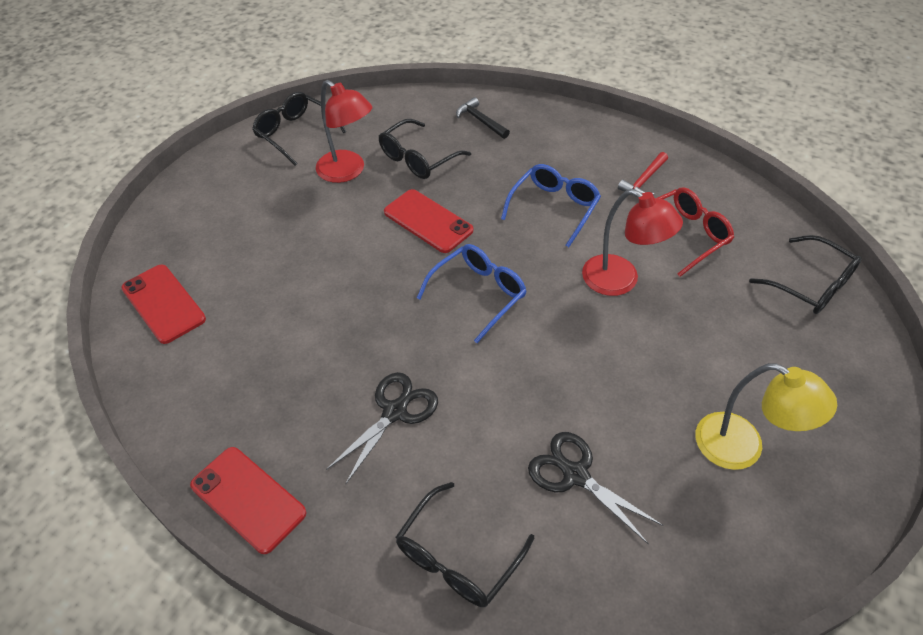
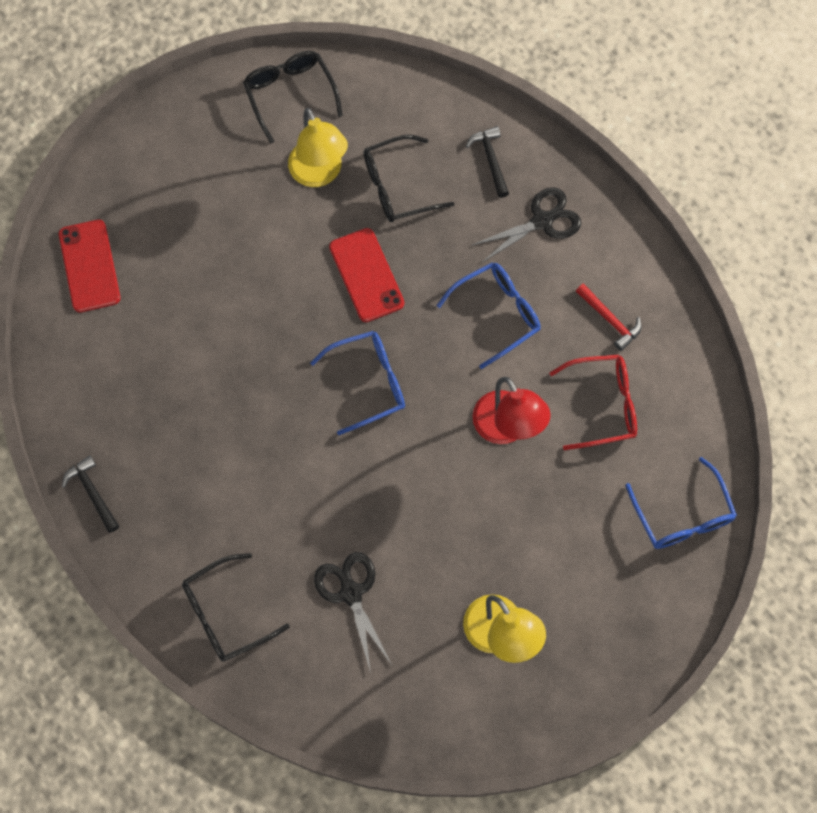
camera: 25 degrees right, 20 degrees up
red phone [190,447,306,554] -> black hammer [62,455,119,533]
red lamp [316,80,372,183] -> yellow lamp [288,108,348,187]
black scissors [326,372,438,484] -> black scissors moved to [472,187,581,262]
red hammer [618,152,668,196] -> red hammer turned 105 degrees counterclockwise [576,283,642,351]
black glasses [749,235,862,314] -> blue glasses [625,457,737,549]

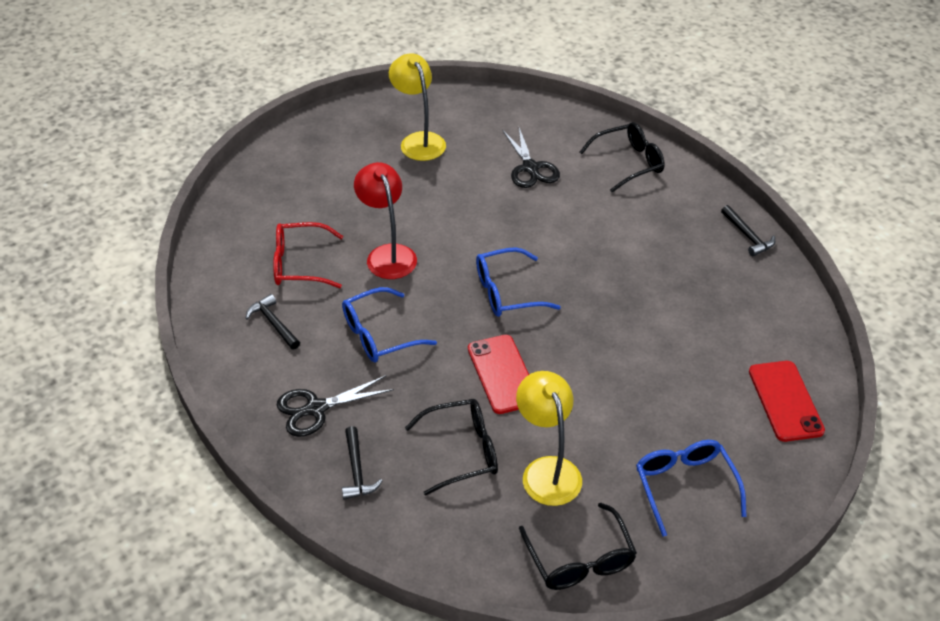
camera: 175 degrees left, 25 degrees down
red hammer [576,283,642,351] -> black hammer [246,294,300,350]
blue glasses [625,457,737,549] -> blue glasses moved to [636,440,747,537]

